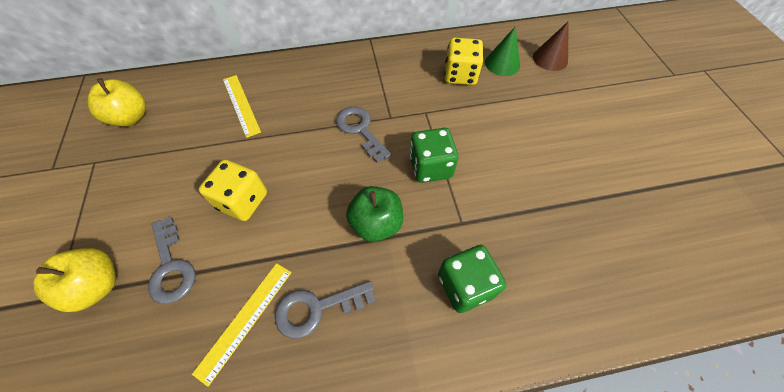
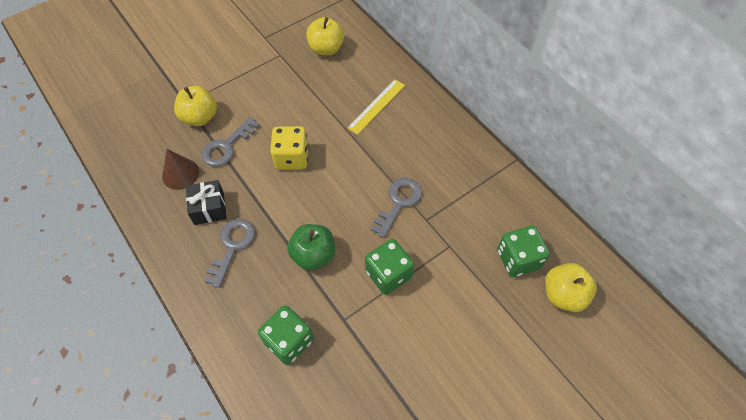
camera: 65 degrees right, 0 degrees up
yellow ruler [192,263,292,387] -> black gift [186,180,227,225]
grey key [275,281,375,339] -> grey key turned 60 degrees clockwise [204,219,255,288]
yellow dice [444,38,483,85] -> green dice [497,225,550,277]
green cone [485,27,520,76] -> yellow apple [545,263,597,312]
brown cone [533,21,569,71] -> brown cone moved to [162,149,199,190]

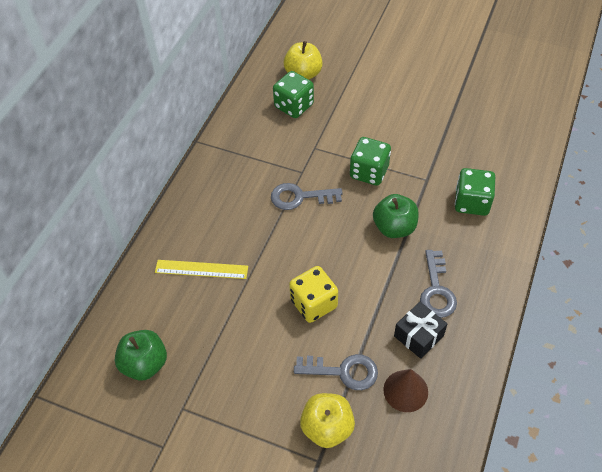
camera: 120 degrees left, 5 degrees down
grey key [204,219,255,288] -> grey key turned 75 degrees counterclockwise [420,250,457,318]
yellow apple [306,17,344,55] -> green apple [115,330,167,381]

